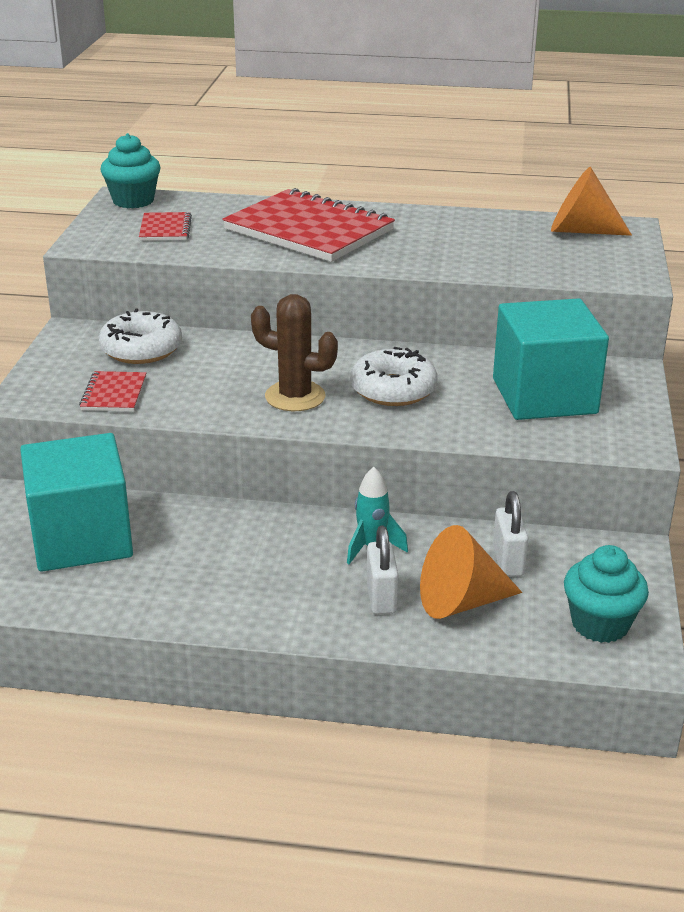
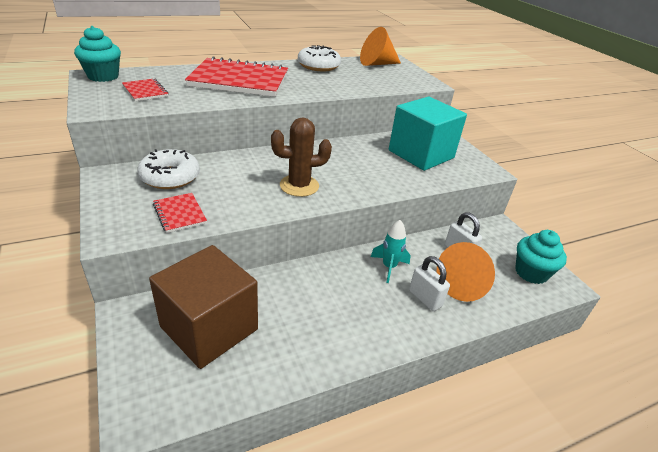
camera: 35 degrees left, 5 degrees up
turquoise cube [20,433,133,572] -> brown cube [149,245,258,369]
white donut [350,347,438,406] -> white donut moved to [298,45,341,71]

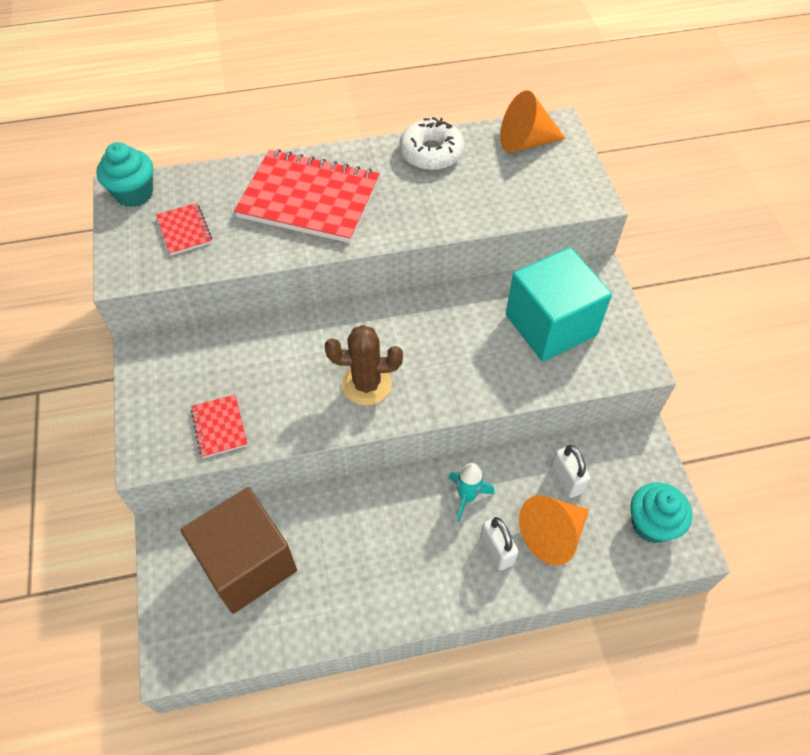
camera: 15 degrees right, 20 degrees up
white donut [137,149,200,189] -> none

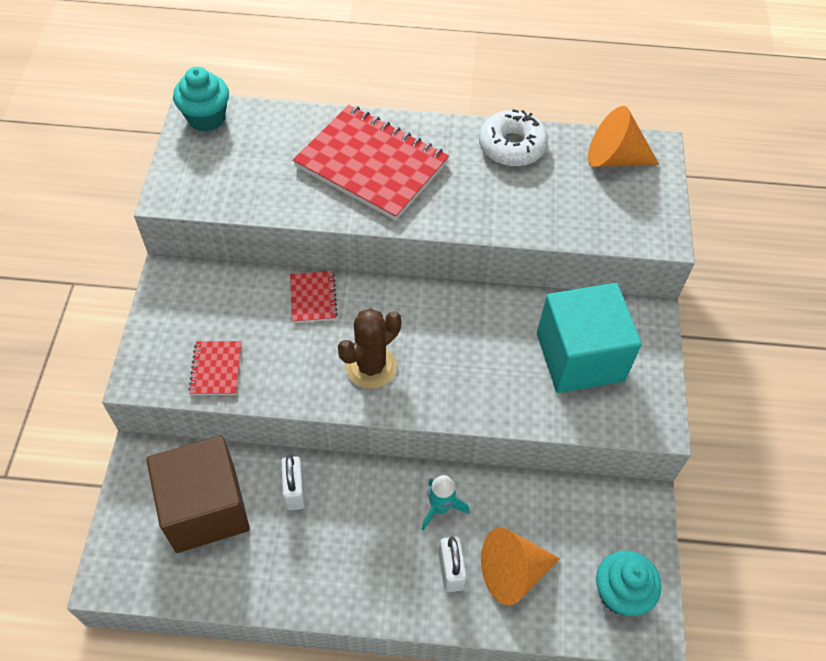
camera: 15 degrees right, 0 degrees up
red notebook [156,203,212,255] -> red notebook moved to [290,271,338,323]
brown cactus [325,325,403,406] -> brown cactus turned 60 degrees counterclockwise [338,308,402,389]
white padlock [551,445,590,498] -> white padlock moved to [281,455,305,510]

